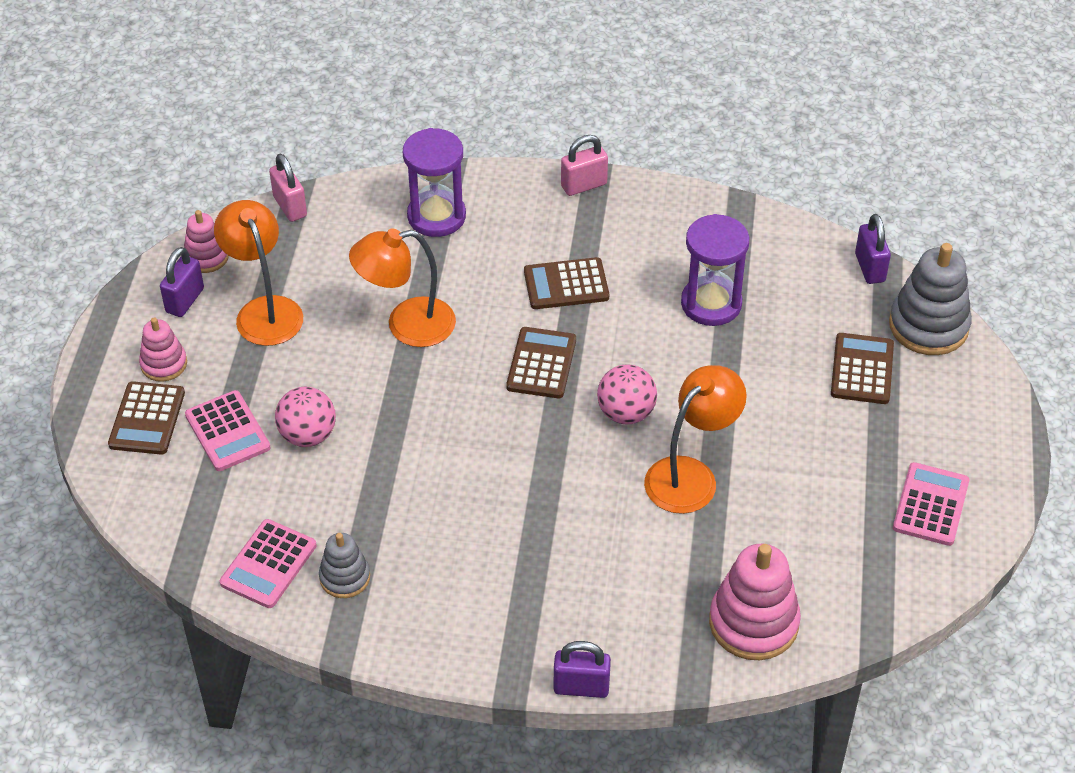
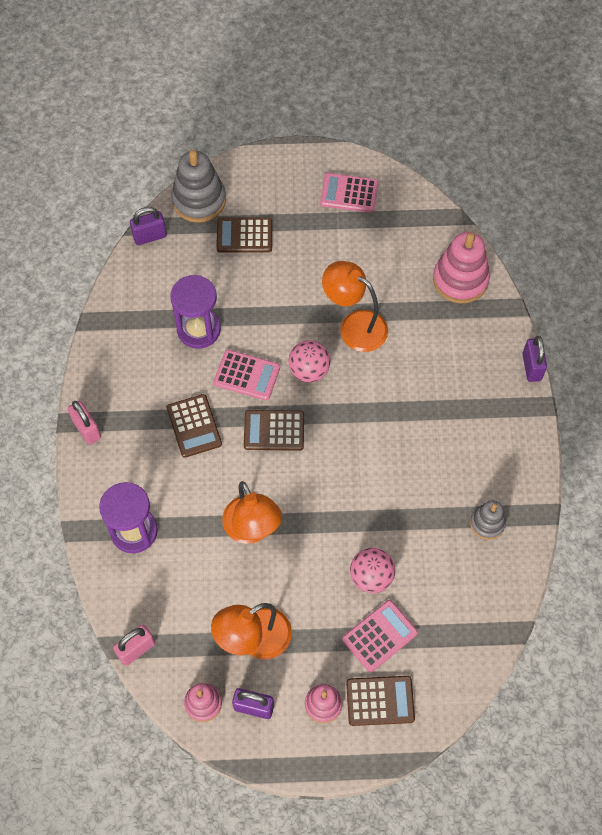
camera: 100 degrees left, 15 degrees up
pink calculator [220,519,316,608] -> pink calculator moved to [214,350,280,400]

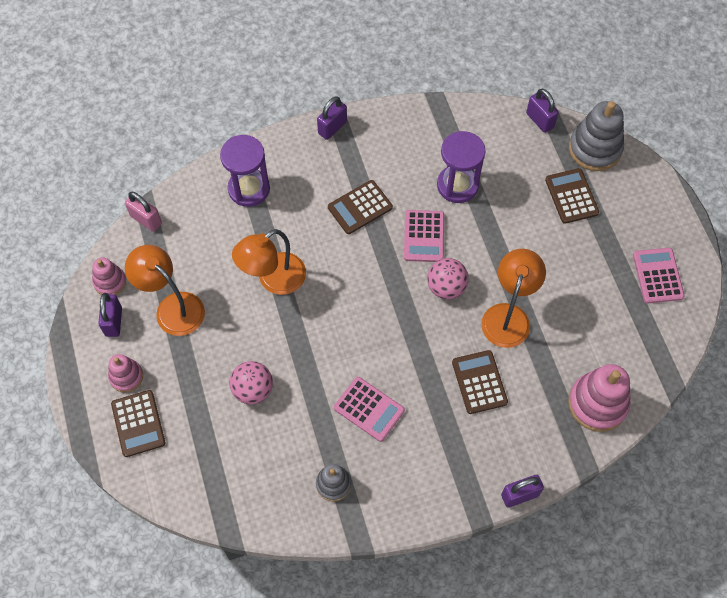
camera: 75 degrees right, 0 degrees up
pink padlock [68,401,101,445] -> purple padlock [317,96,347,140]
brown calculator [244,410,304,451] -> brown calculator moved to [452,350,508,414]
pink calculator [342,600,418,672] -> pink calculator moved to [334,377,405,442]

